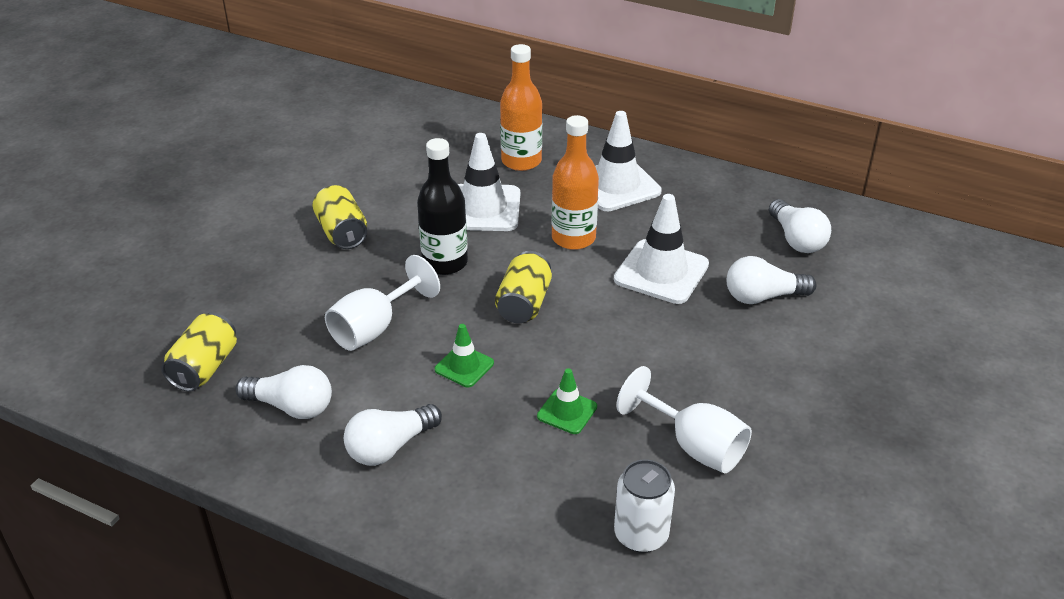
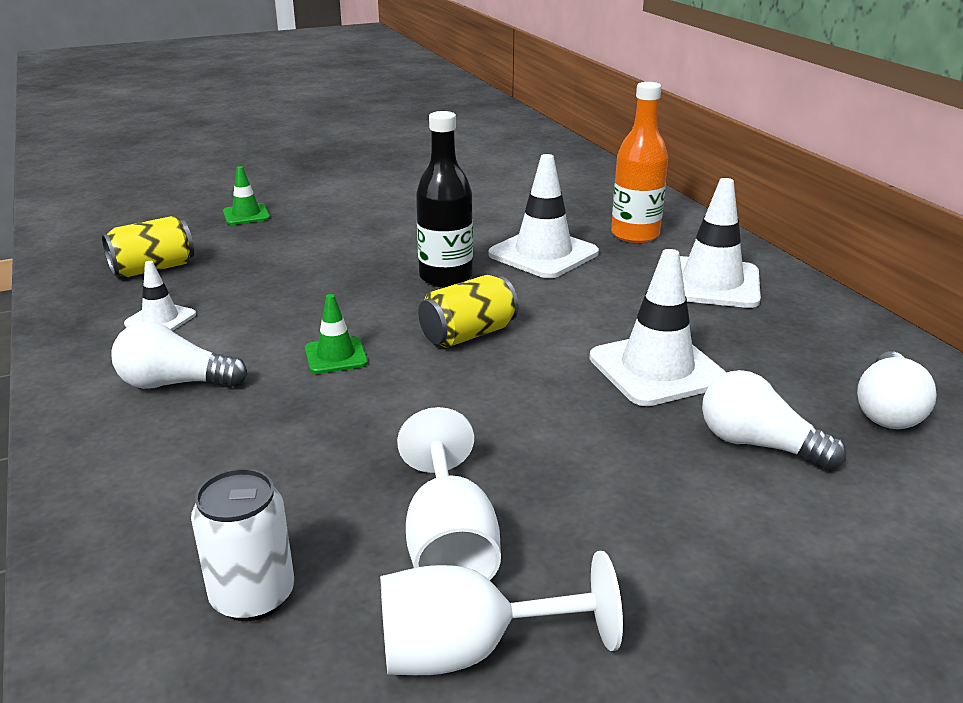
camera: 40 degrees right, 10 degrees down
white light bulb [235,365,332,419] -> white traffic cone [124,261,196,331]
yellow can [312,185,367,249] -> none
white goblet [325,255,440,351] -> white goblet moved to [380,551,623,675]
green traffic cone [537,368,597,434] -> green traffic cone moved to [223,166,270,225]
orange bottle [552,115,599,250] -> none

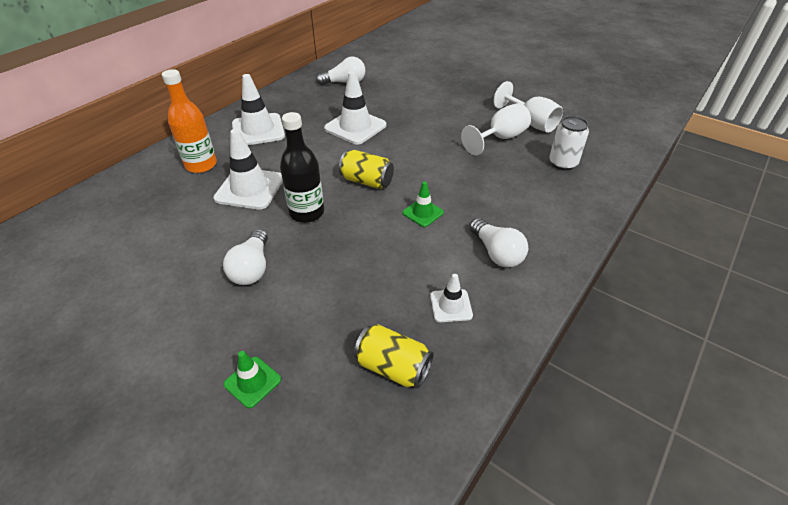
camera: 120 degrees left, 15 degrees up
white light bulb [702,370,846,470] -> white light bulb moved to [223,229,268,285]

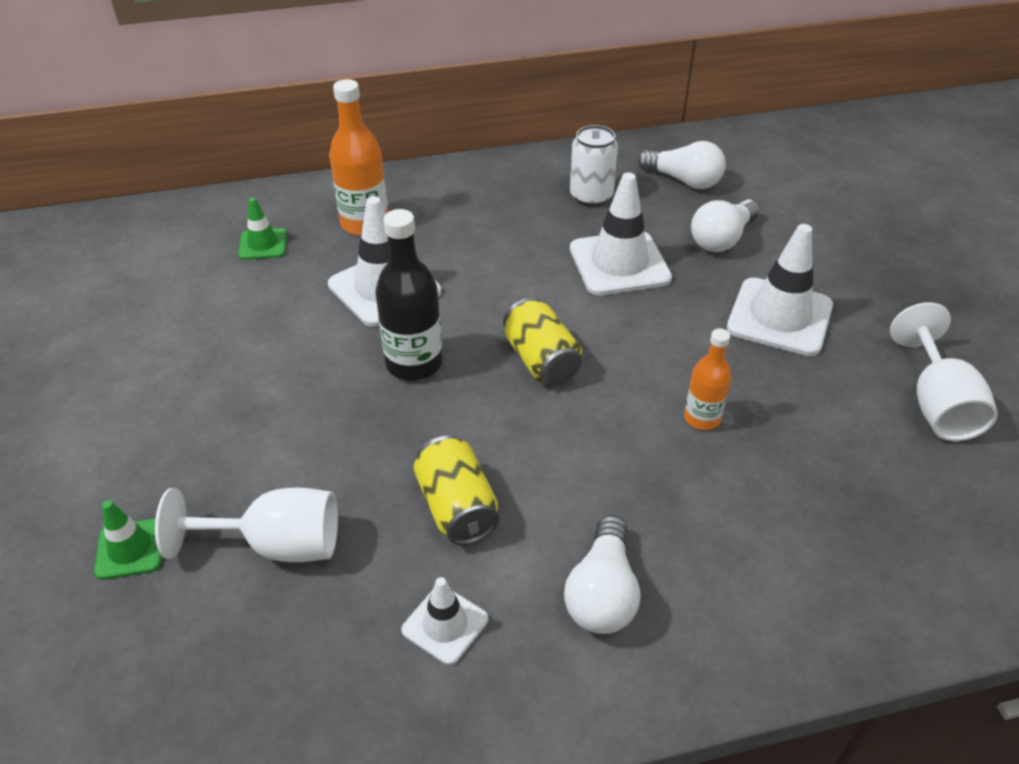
camera: 40 degrees right, 0 degrees up
white light bulb [223,229,268,285] -> white light bulb moved to [691,199,760,252]
white traffic cone [232,74,285,145] -> white traffic cone moved to [727,224,833,356]
yellow can [354,324,433,388] -> yellow can moved to [413,436,499,545]
green traffic cone [402,182,444,227] -> green traffic cone moved to [238,198,287,260]
white goblet [461,103,531,155] -> white goblet moved to [155,488,338,562]
white can [549,116,589,170] -> white can moved to [570,125,618,207]
none -> orange bottle [684,329,732,430]

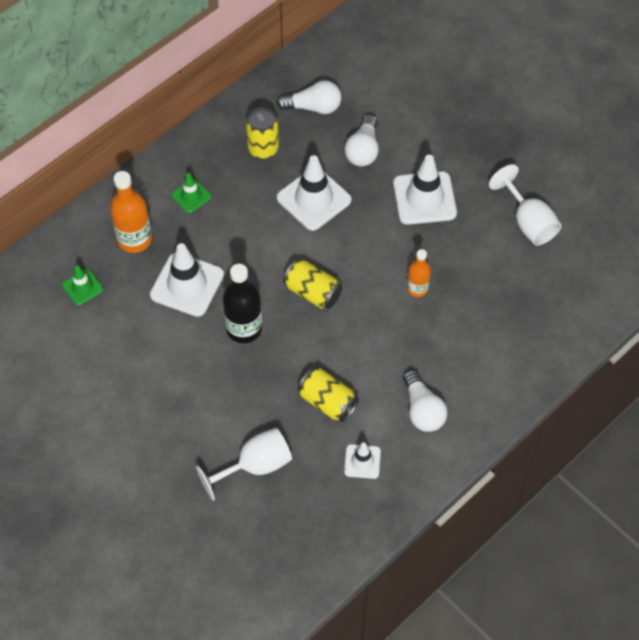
camera: 30 degrees left, 15 degrees up
green traffic cone [94,500,162,580] -> green traffic cone moved to [171,173,212,213]
white can [570,125,618,207] -> yellow can [246,108,279,159]

